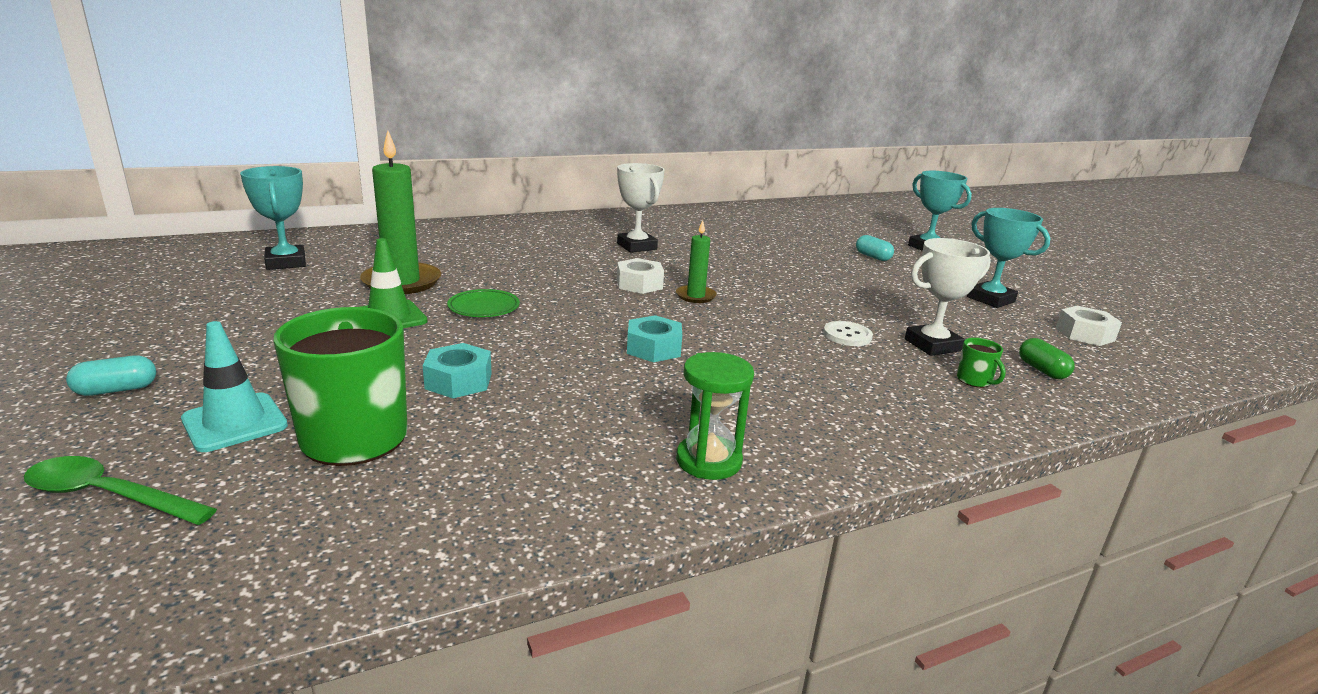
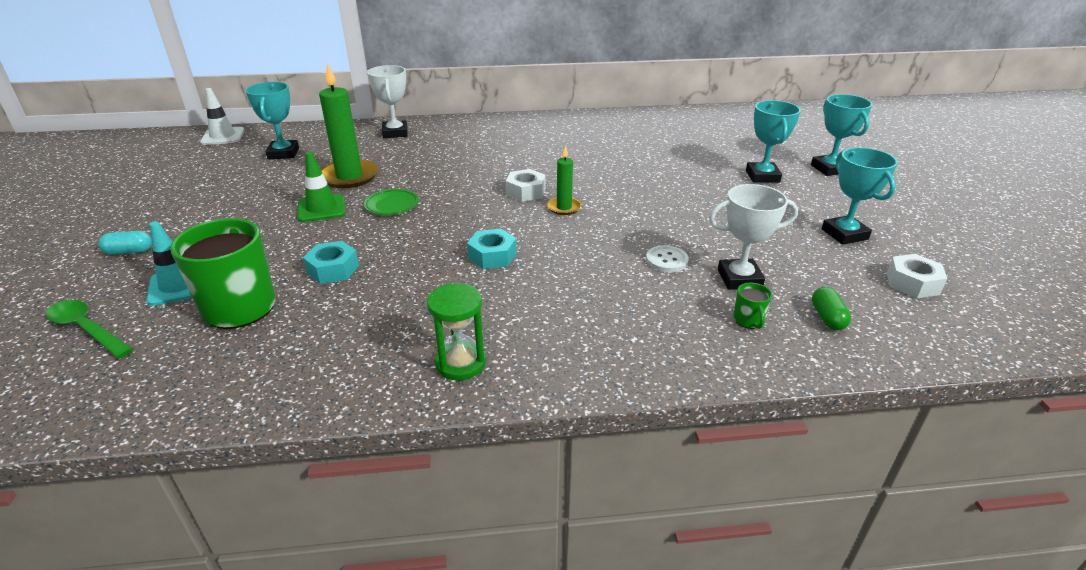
camera: 20 degrees right, 10 degrees up
white trophy [617,163,665,253] -> white trophy moved to [367,65,408,138]
turquoise capsule [856,235,894,261] -> turquoise trophy [746,100,801,183]
none -> white traffic cone [200,88,245,145]

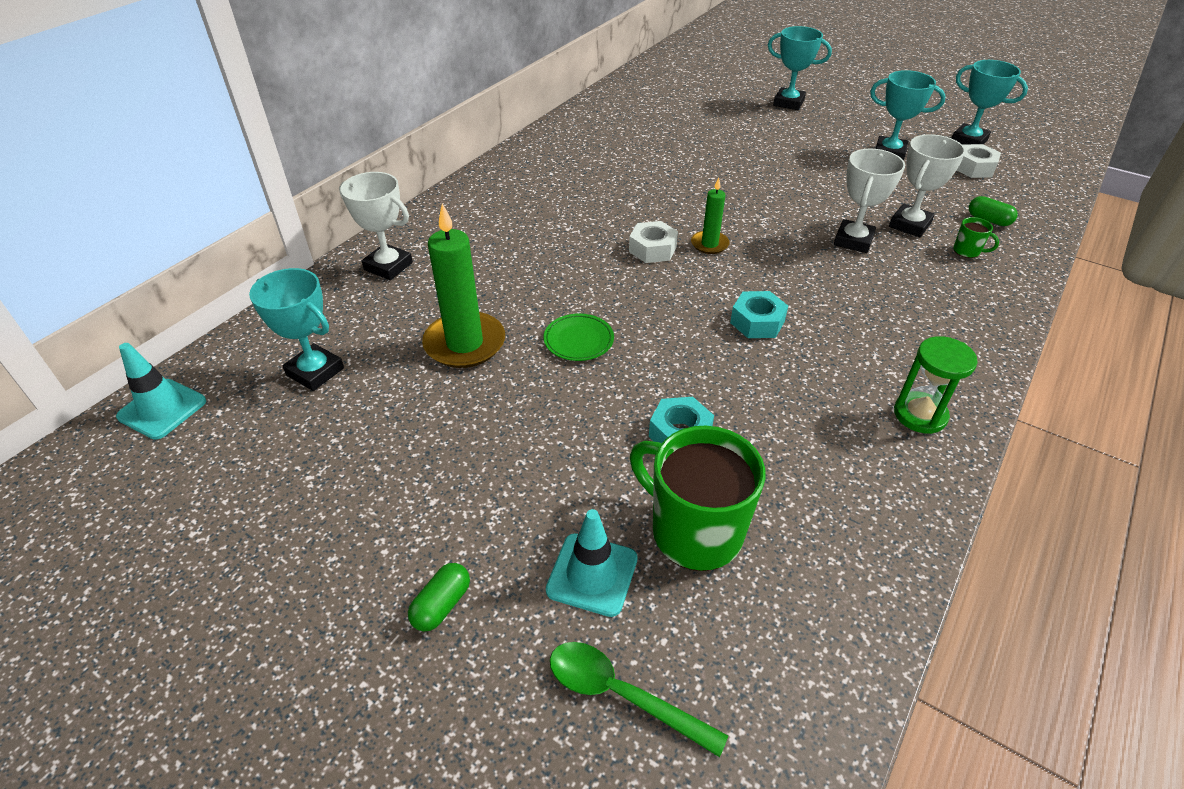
camera: 50 degrees left, 10 degrees up
green spoon [46,300,133,358] -> green spoon turned 45 degrees clockwise [550,642,728,757]
turquoise capsule [98,231,152,255] -> green capsule [408,563,470,631]
white traffic cone [200,88,245,145] -> turquoise traffic cone [116,343,206,440]
green traffic cone [298,152,346,222] -> none
white button [646,245,689,272] -> white trophy [834,148,905,253]
turquoise trophy [746,100,801,183] -> turquoise trophy moved to [952,60,1028,145]

